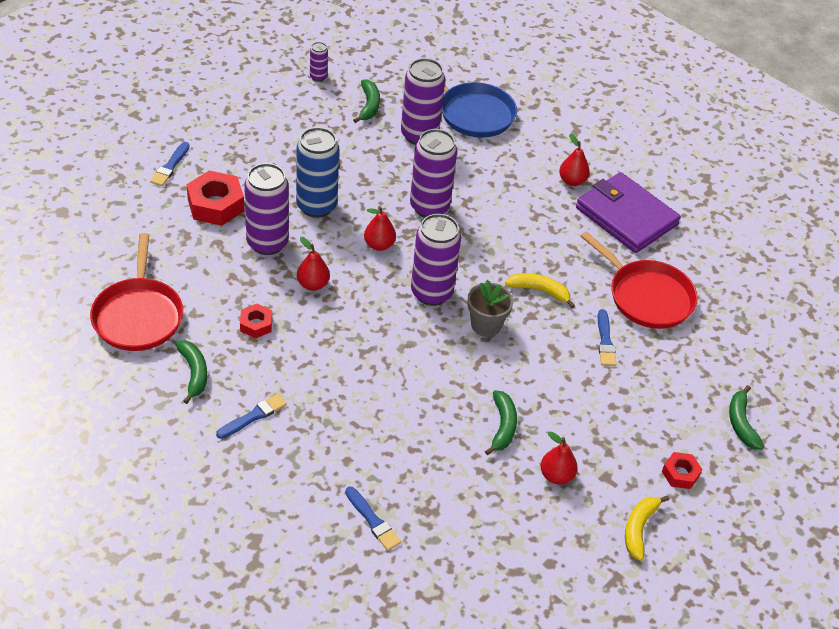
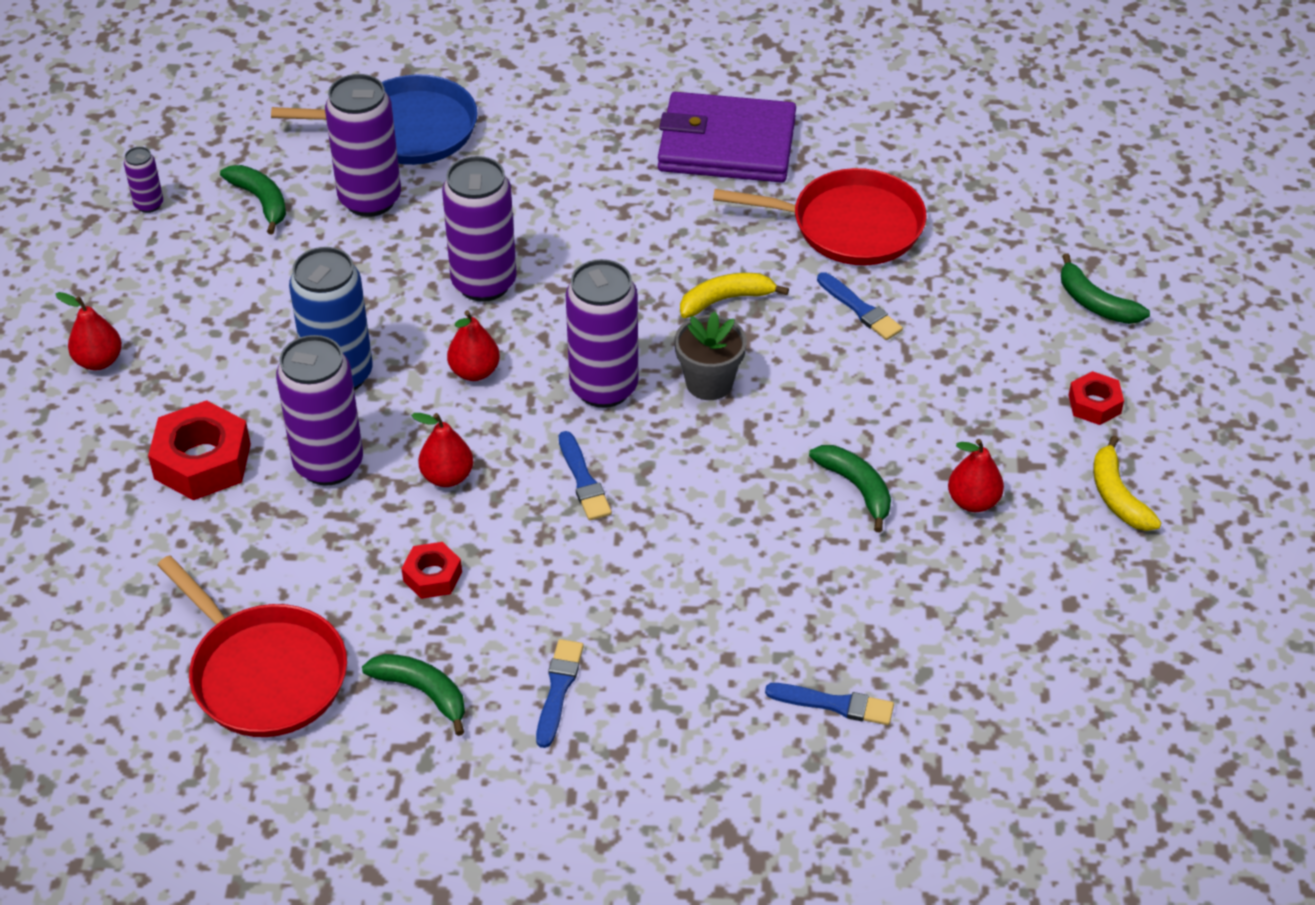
camera: 35 degrees left, 0 degrees up
blue brush [150,142,190,186] -> blue brush moved to [559,431,612,520]
red pear [559,133,590,186] -> red pear moved to [56,292,122,370]

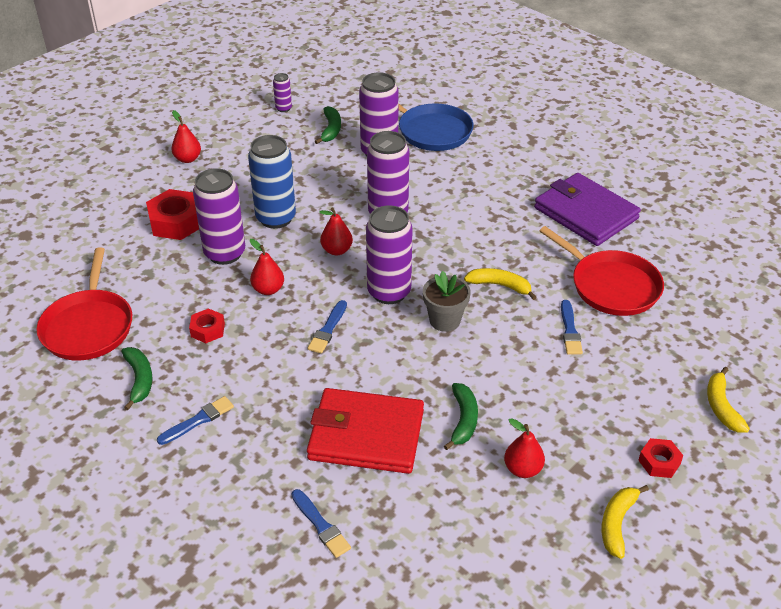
camera: 40 degrees right, 5 degrees down
green banana [1061,253,1150,324] -> yellow banana [707,367,750,433]
none -> red wallet [307,388,424,474]

